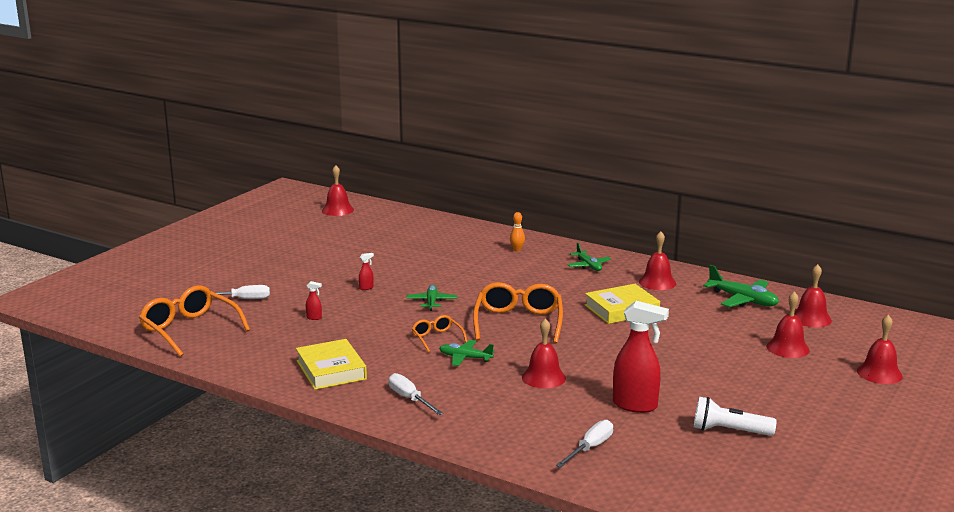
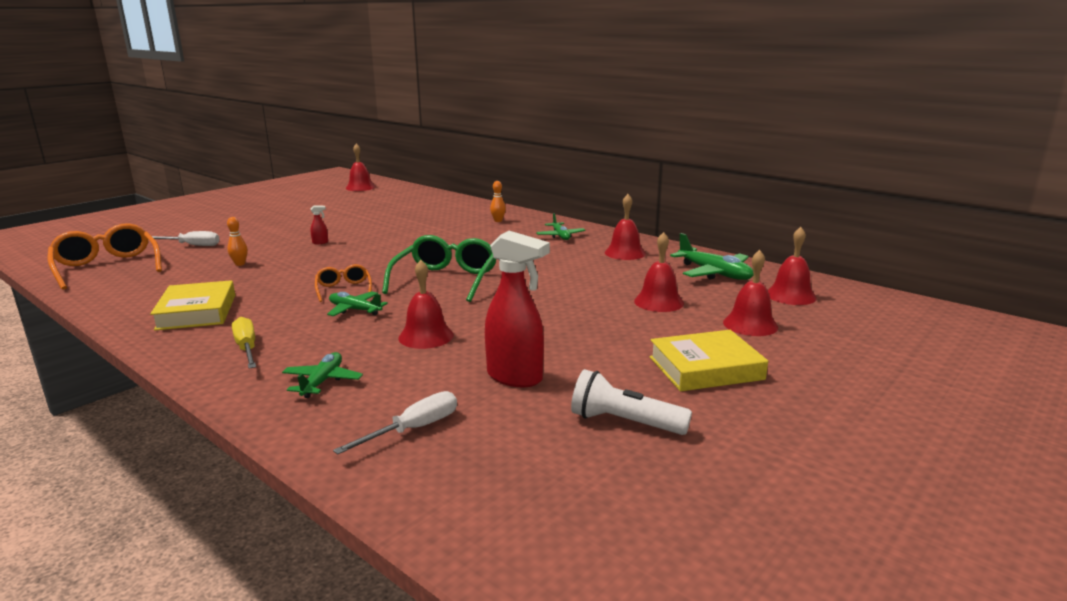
camera: 10 degrees right, 0 degrees up
red spray bottle [306,281,322,320] -> orange bowling pin [227,217,248,266]
white screwdriver [388,373,443,415] -> yellow screwdriver [232,317,256,369]
green plane [406,285,457,311] -> green plane moved to [282,352,363,398]
orange glasses [473,282,563,343] -> green glasses [382,235,496,302]
yellow book [585,284,660,324] -> yellow book moved to [649,330,768,392]
red bell [857,315,903,384] -> red bell moved to [634,232,684,312]

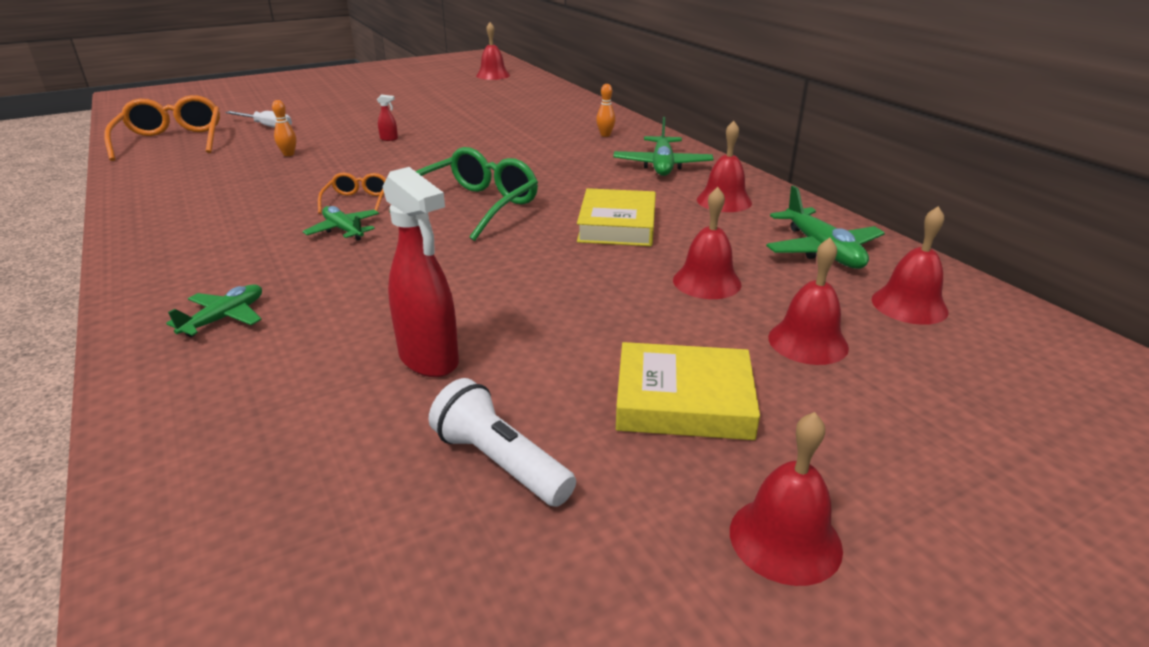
camera: 20 degrees right, 10 degrees up
yellow book [150,280,235,331] -> yellow book moved to [577,188,656,246]
yellow screwdriver [232,317,256,369] -> none
white screwdriver [333,391,457,455] -> none
red bell [399,260,454,349] -> red bell moved to [730,412,843,586]
green plane [536,213,586,240] -> green plane [613,117,714,176], size x1.54

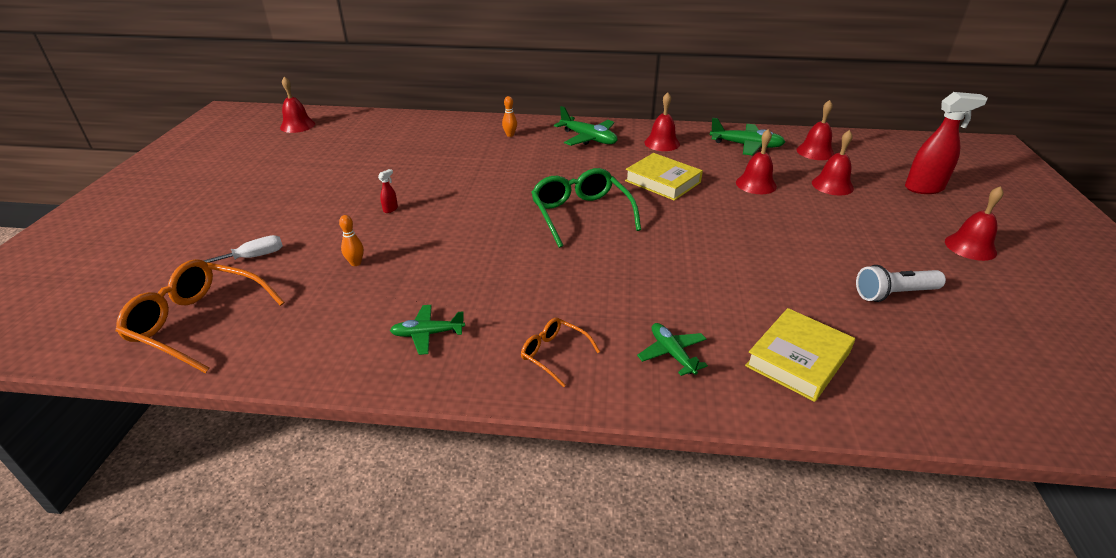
camera: 55 degrees left, 5 degrees up
green plane [303,206,379,241] -> green plane moved to [390,305,465,355]
orange glasses [318,173,386,214] -> orange glasses moved to [521,318,600,387]
red spray bottle [383,167,459,377] -> red spray bottle moved to [905,92,988,194]
yellow book [616,342,760,440] -> yellow book moved to [745,308,855,402]

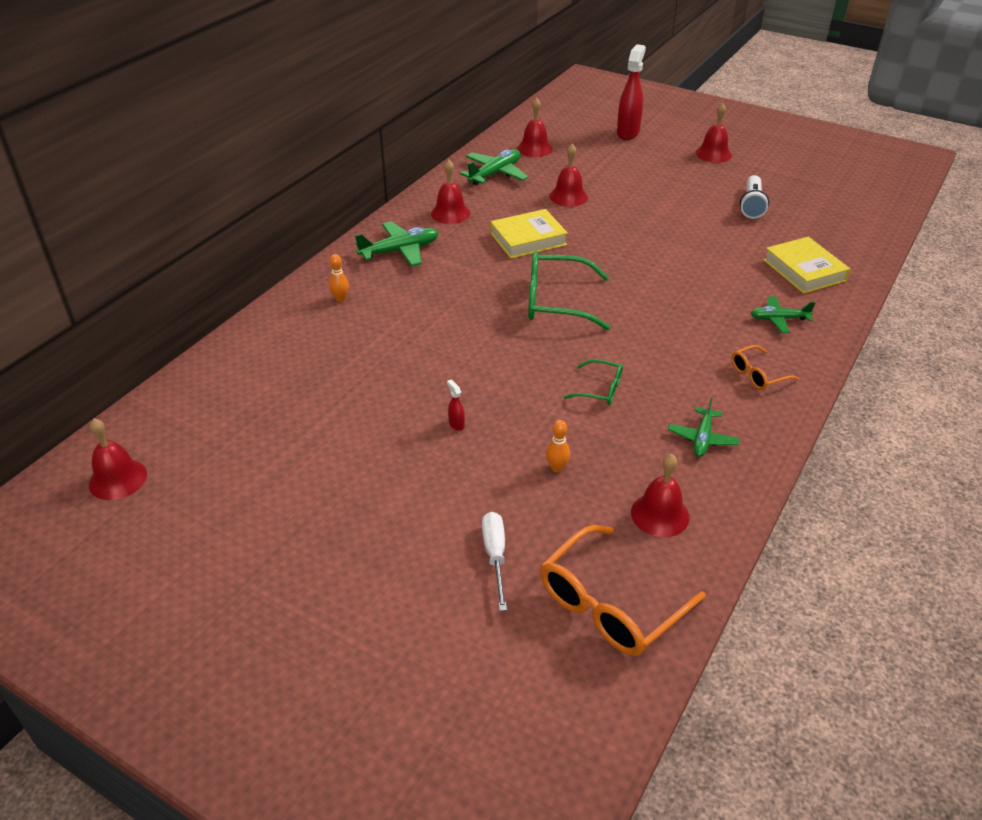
camera: 65 degrees left, 5 degrees up
red bell [812,130,854,196] -> red bell moved to [631,454,690,537]
none -> green glasses [564,359,623,405]

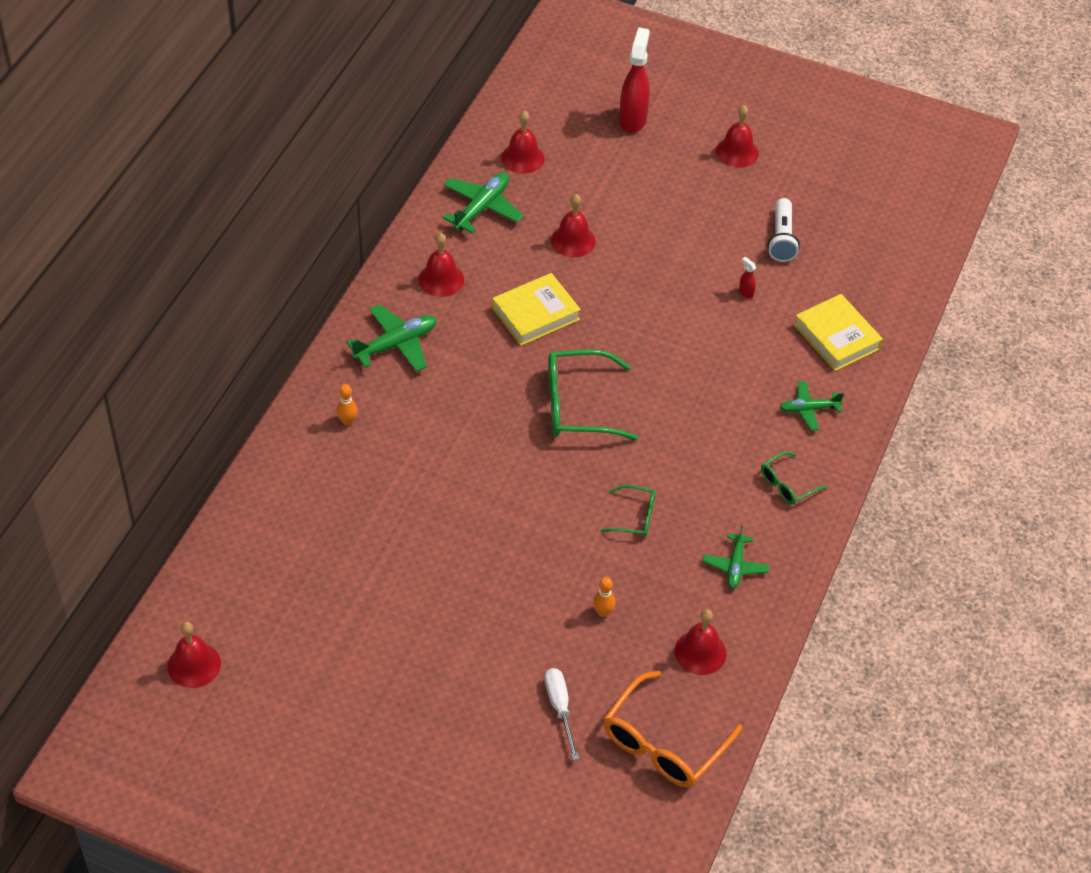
camera: 10 degrees left, 10 degrees up
red spray bottle [447,379,465,431] -> red spray bottle moved to [739,257,756,298]
orange glasses [731,345,799,390] -> green glasses [761,451,827,505]

